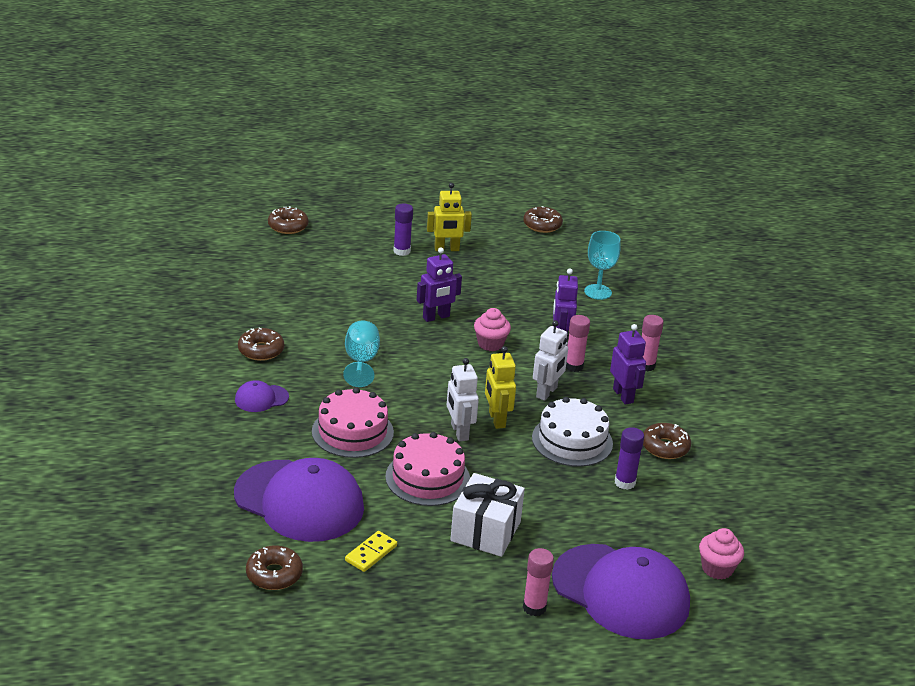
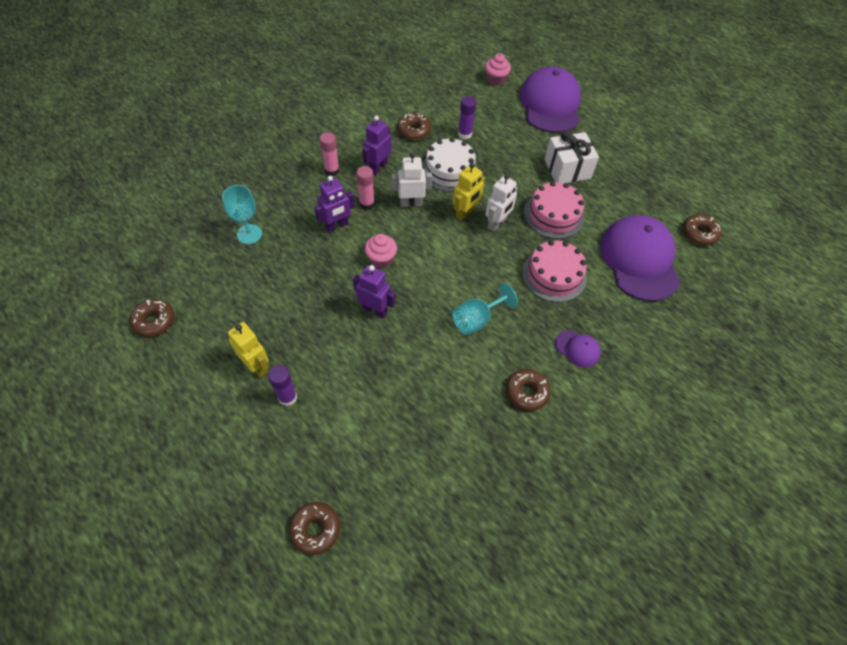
camera: 125 degrees left, 25 degrees up
yellow domino [345,531,397,572] -> none
pink glue stick [523,548,554,616] -> none

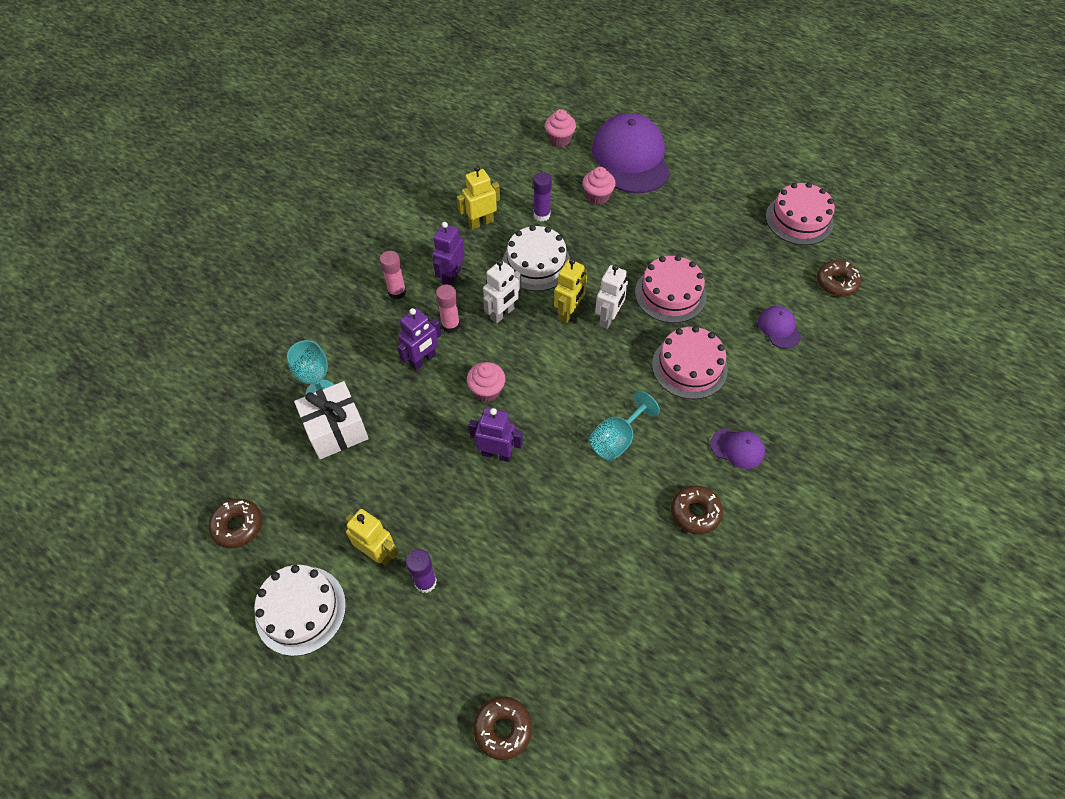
camera: 10 degrees left, 0 degrees up
white robot [392,153,432,207] -> white robot turned 150 degrees clockwise [483,260,521,323]
brown donut [398,113,431,140] -> yellow robot [457,166,500,230]
white gift [544,132,599,183] -> white gift moved to [294,381,369,459]
purple cap [600,215,680,301] -> purple cap [758,306,801,349], size x0.44
none -> white cake [254,565,346,656]
none -> pink cupcake [583,167,616,205]
none -> pink cake [766,182,835,245]

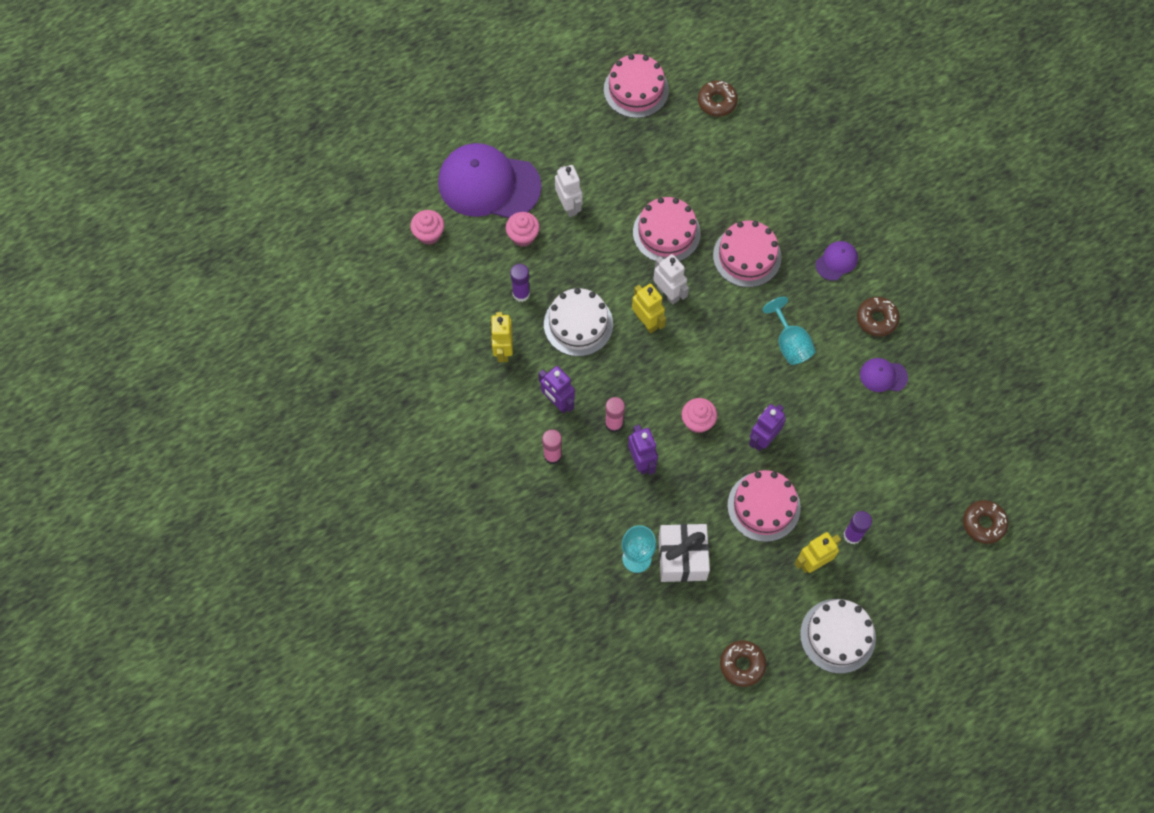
camera: 65 degrees left, 10 degrees up
white robot [483,260,521,323] -> white robot moved to [555,165,582,217]
purple cap [758,306,801,349] -> purple cap moved to [860,358,908,392]
none -> pink cake [727,470,801,542]

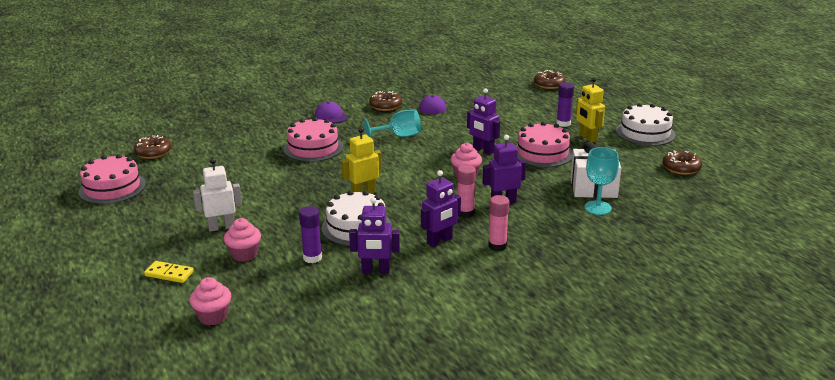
camera: 85 degrees left, 40 degrees down
purple cap [438,143,542,218] -> yellow domino [144,261,194,283]
yellow robot [490,312,513,362] -> purple robot [349,197,400,274]
pink cake [633,197,701,261] -> none
white robot [653,254,689,305] -> none

